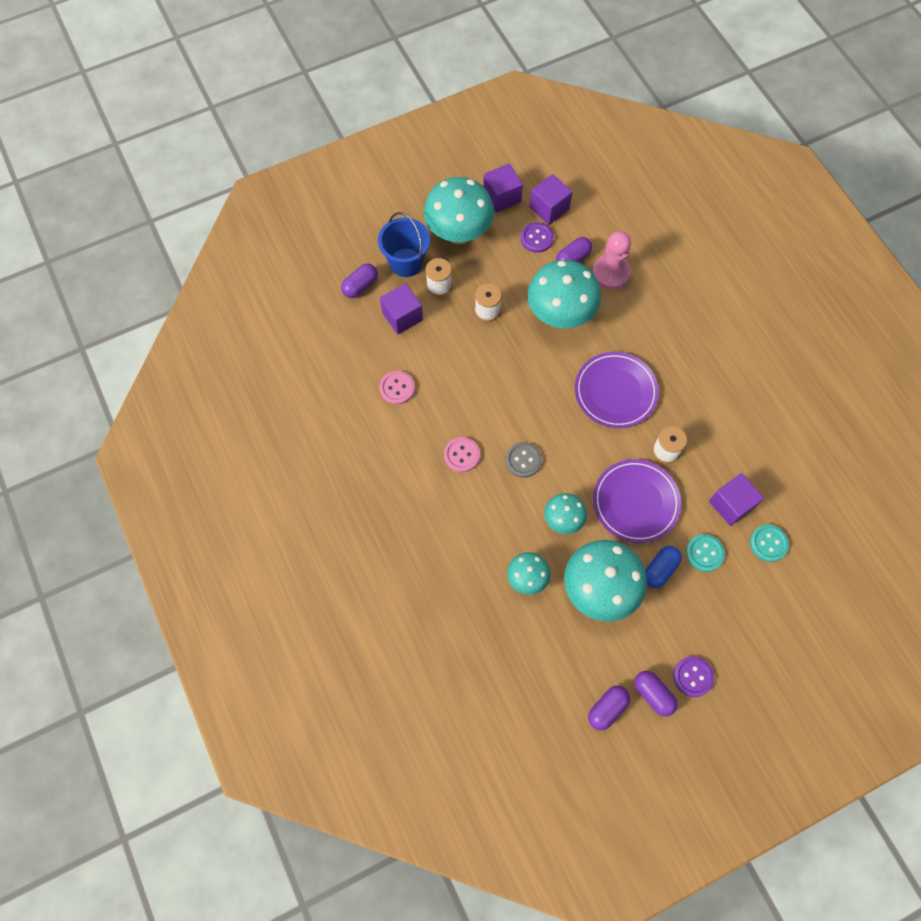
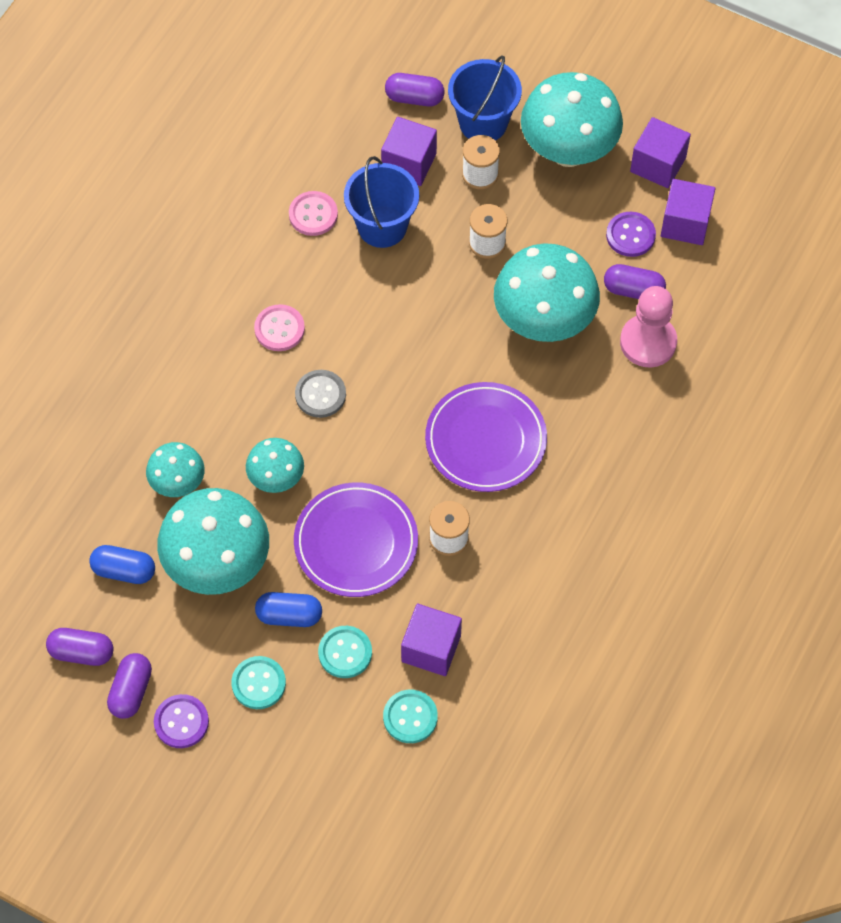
camera: 55 degrees right, 5 degrees down
none -> blue capsule [89,545,155,584]
none -> turquoise button [231,656,286,709]
none -> blue bucket [344,156,419,248]

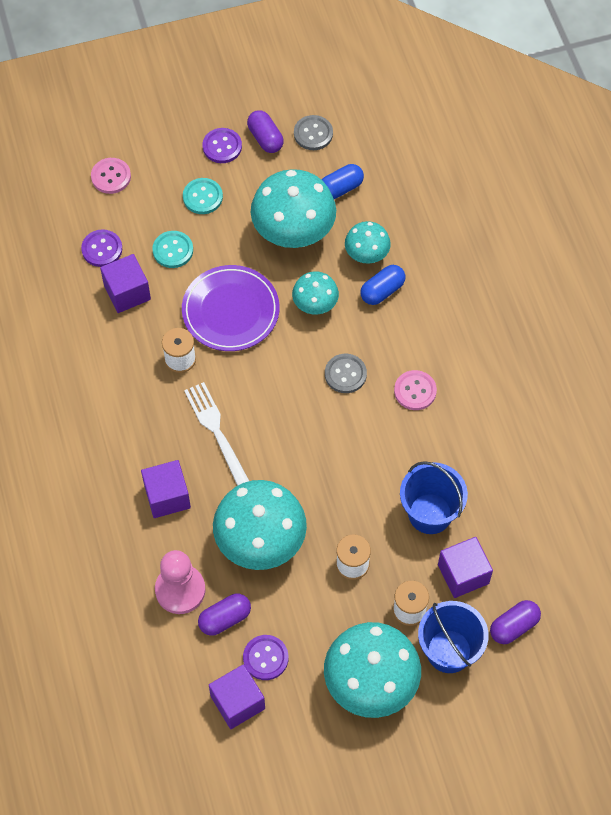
camera: 135 degrees right, 0 degrees up
purple capsule [46,628,114,666] -> grey button [294,115,333,150]
blue capsule [255,592,322,627] -> blue capsule moved to [360,265,405,305]
pink button [289,191,338,236] -> pink button moved to [91,158,131,194]
turquoise button [383,690,438,743] -> purple button [81,229,122,267]
purple plate [425,382,547,492] -> white fork [184,382,249,486]
purple cube [630,117,691,188] -> purple cube moved to [141,460,191,518]

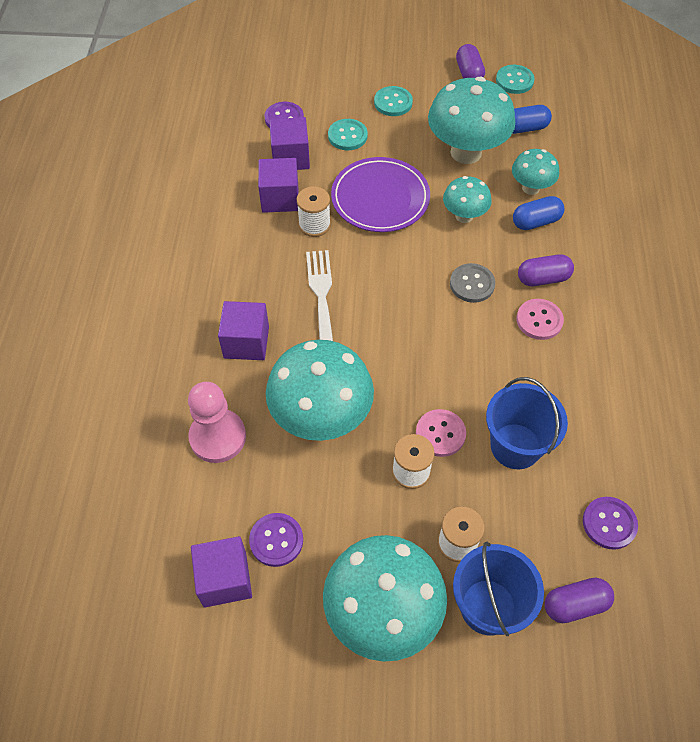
camera: 20 degrees right, 5 degrees down
pink button [91,158,131,194] -> pink button moved to [416,409,466,457]
purple capsule [198,593,251,636] -> purple capsule moved to [518,254,574,286]
purple button [202,128,242,163] -> purple button moved to [583,497,638,550]
grey button [294,115,333,150] -> turquoise button [496,65,535,94]
purple cube [438,537,493,598] -> purple cube moved to [258,158,299,213]

